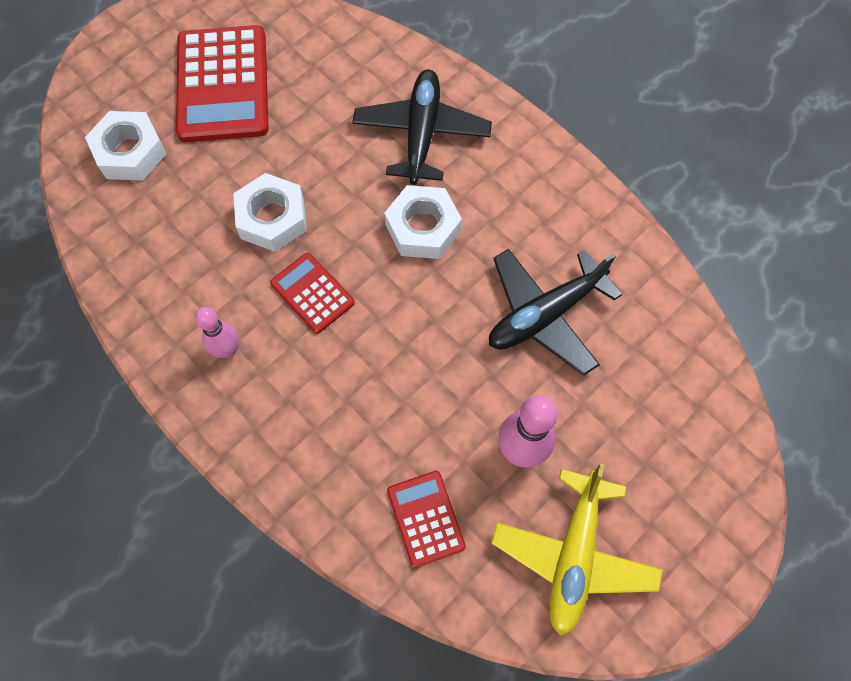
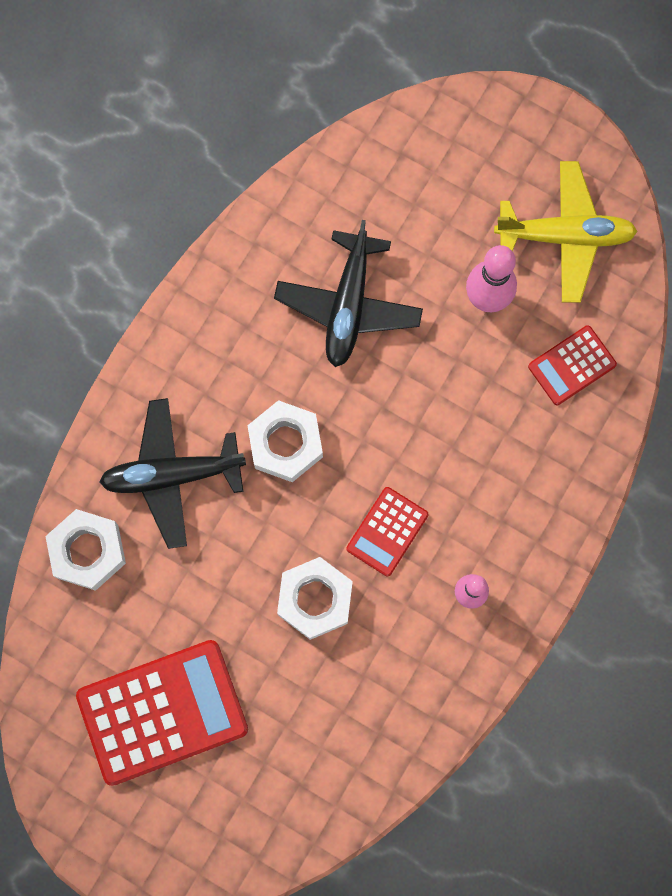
camera: 105 degrees left, 10 degrees up
white nut [85,111,167,180] -> white nut moved to [45,509,126,591]
black plane [489,249,622,376] -> black plane turned 60 degrees clockwise [274,220,423,367]

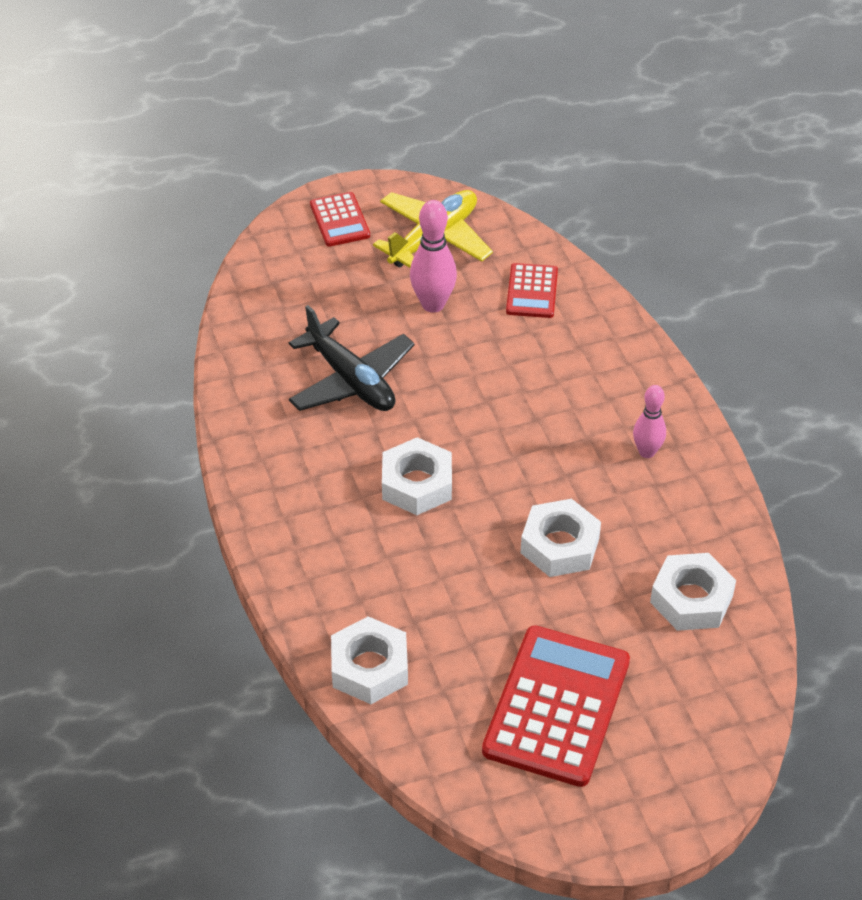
camera: 50 degrees left, 30 degrees down
black plane [100,398,246,549] -> none
red calculator [346,487,429,576] -> red calculator moved to [310,192,370,247]
none -> white nut [650,553,736,631]

